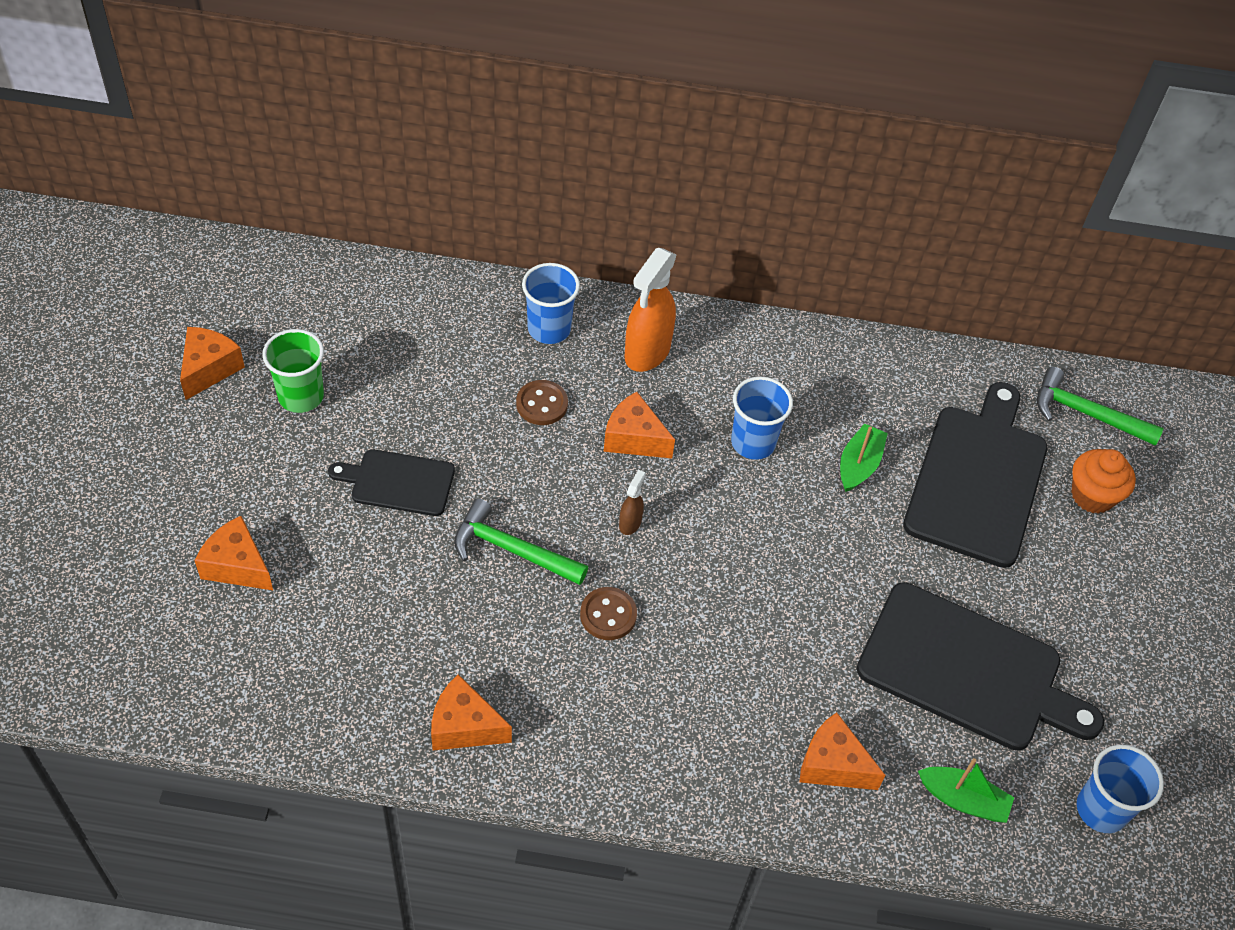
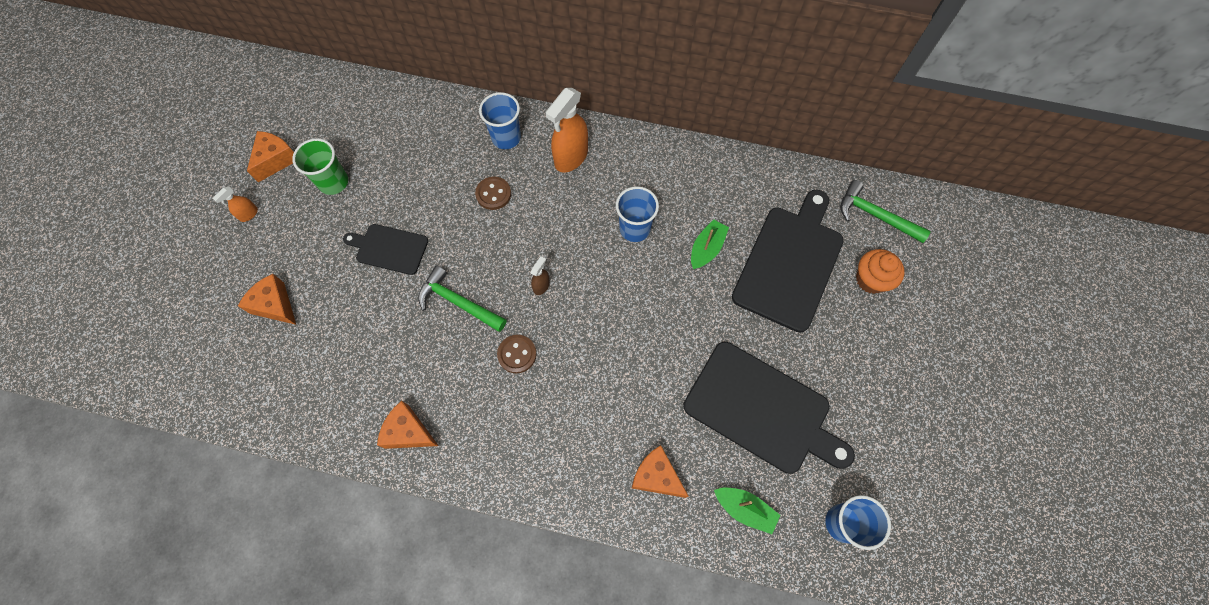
camera: 10 degrees right, 15 degrees up
orange cheese [604,392,675,458] -> none
none -> orange spray bottle [212,187,258,222]

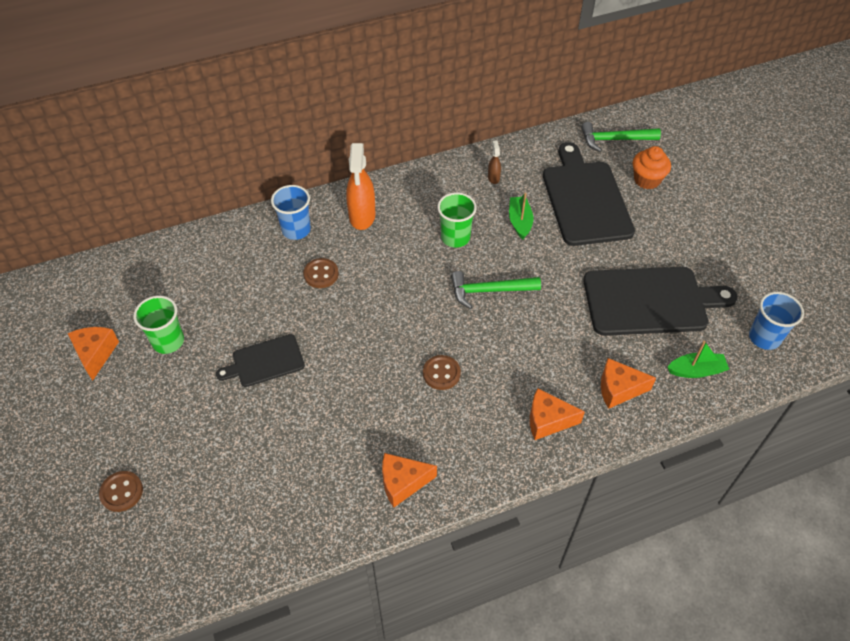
camera: 35 degrees left, 15 degrees down
orange spray bottle [212,187,258,222] -> none
orange cheese [238,274,296,325] -> orange cheese moved to [530,388,585,440]
green hammer [418,265,507,332] -> green hammer moved to [451,271,541,309]
brown spray bottle [531,256,550,295] -> brown spray bottle moved to [488,140,501,184]
blue cup [616,186,659,242] -> green cup [437,192,477,248]
none -> brown button [99,471,143,512]

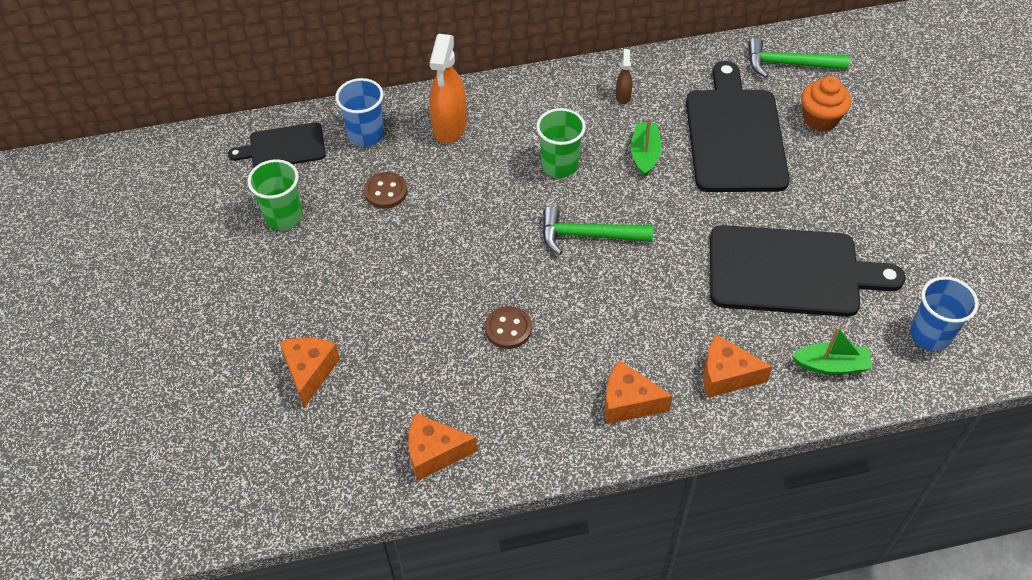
camera: 10 degrees right, 0 degrees up
orange cheese [68,327,119,381] -> orange cheese moved to [279,337,340,408]
brown button [99,471,143,512] -> none
green cup [133,296,184,354] -> green cup moved to [247,159,303,230]
black cutting board [216,334,305,387] -> black cutting board moved to [228,122,326,167]

